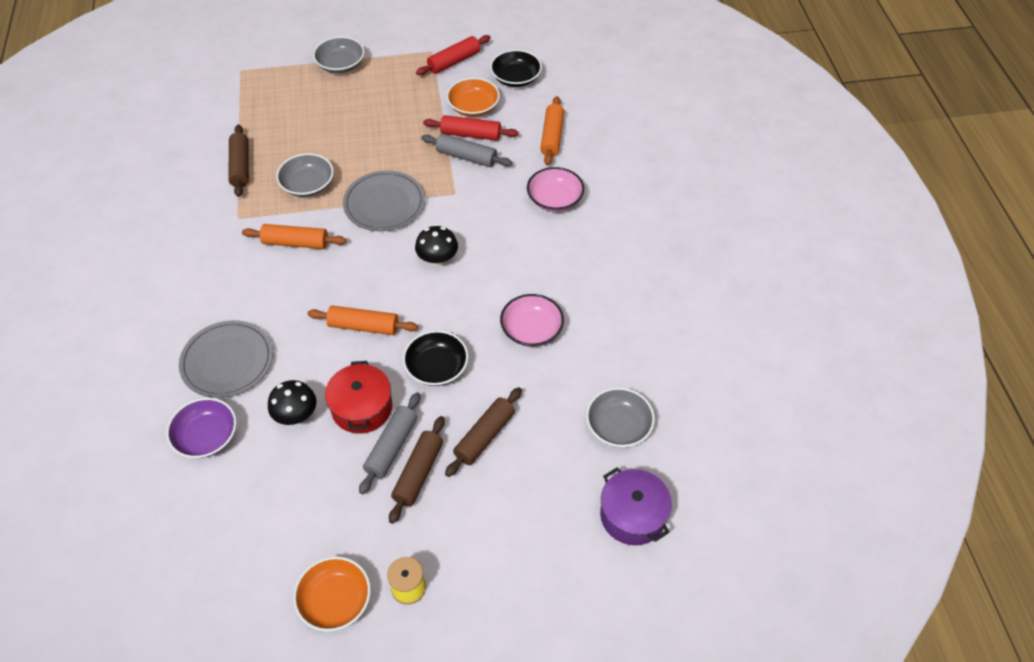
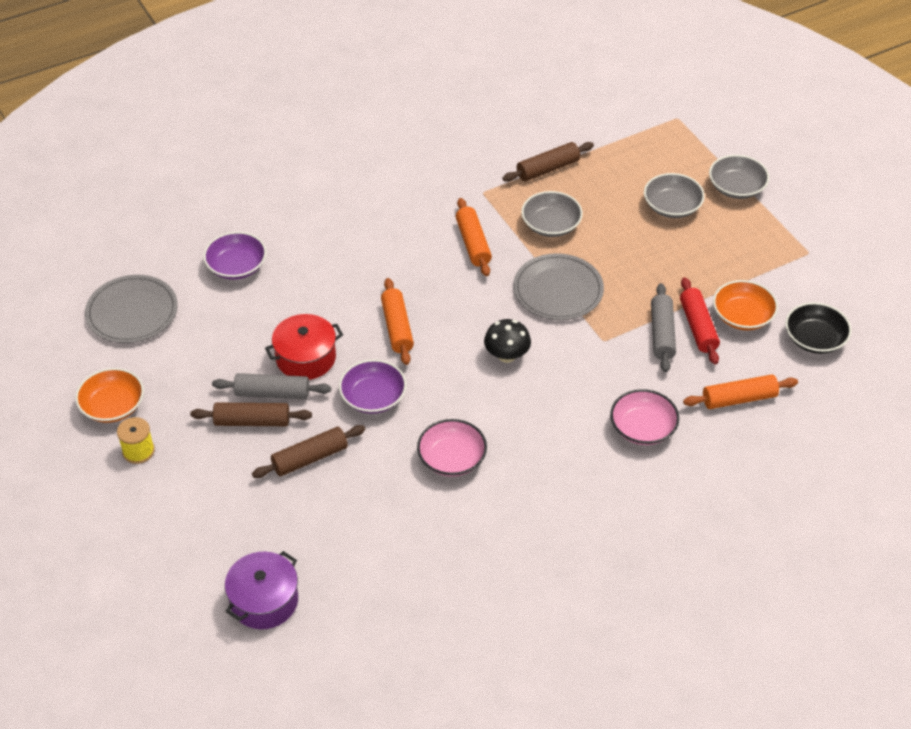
camera: 70 degrees right, 5 degrees down
grey plate [179,320,273,398] -> grey plate moved to [85,275,178,343]
black mushroom [268,380,317,425] -> none
black bowl [403,330,469,386] -> purple bowl [339,359,407,414]
red rolling pin [416,35,491,75] -> none
brown rolling pin [445,387,522,477] -> brown rolling pin turned 45 degrees counterclockwise [252,425,365,478]
grey bowl [586,387,655,447] -> grey bowl moved to [644,173,705,218]

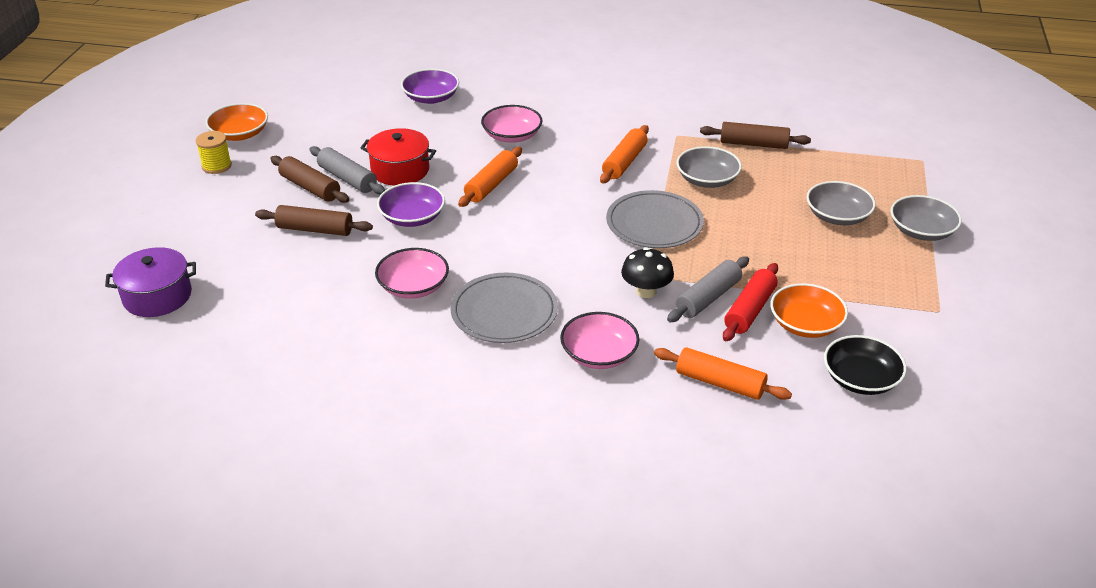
camera: 40 degrees right, 10 degrees down
grey plate [85,275,178,343] -> grey plate moved to [451,273,558,343]
black mushroom [484,319,531,363] -> black mushroom moved to [621,247,674,298]
none -> pink bowl [481,105,542,143]

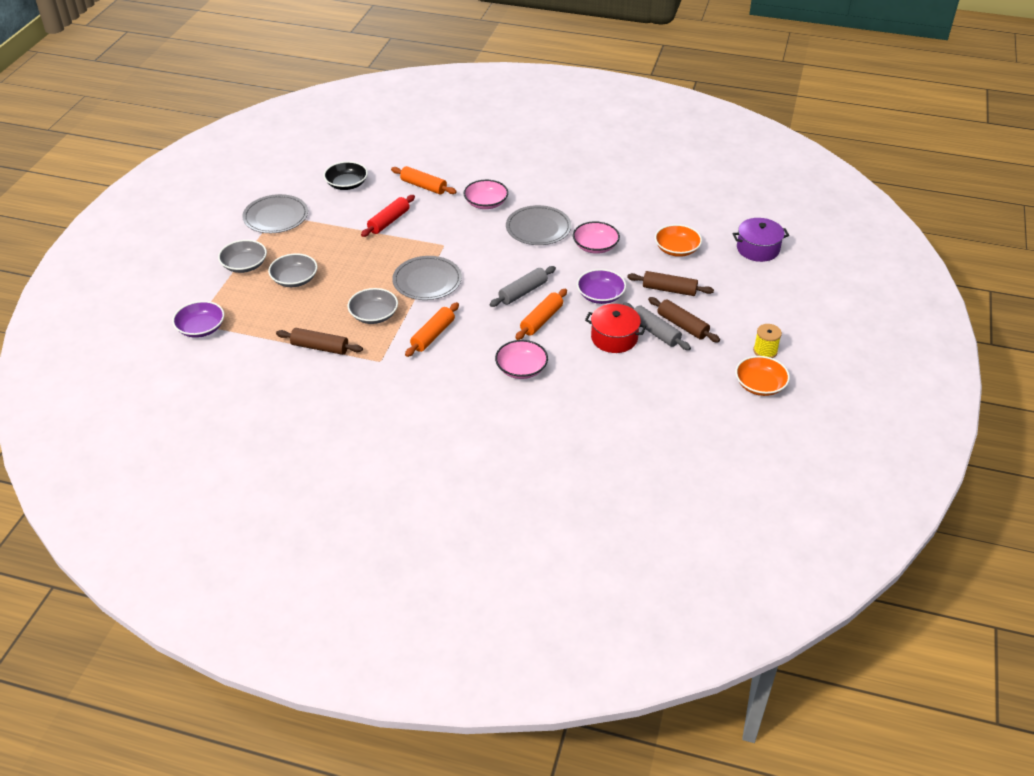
camera: 175 degrees left, 5 degrees up
purple bowl [401,69,459,104] -> purple bowl moved to [172,301,224,338]
black mushroom [621,247,674,298] -> none
grey rolling pin [667,256,749,322] -> grey rolling pin moved to [490,266,556,307]
orange bowl [770,283,848,338] -> orange bowl moved to [655,224,702,257]
none -> grey plate [242,194,308,233]

